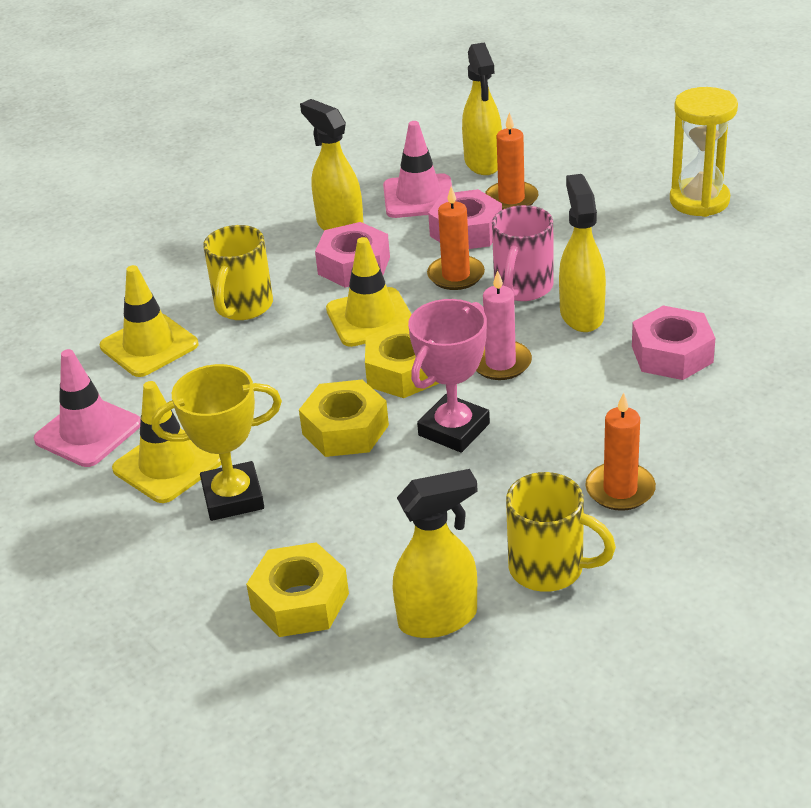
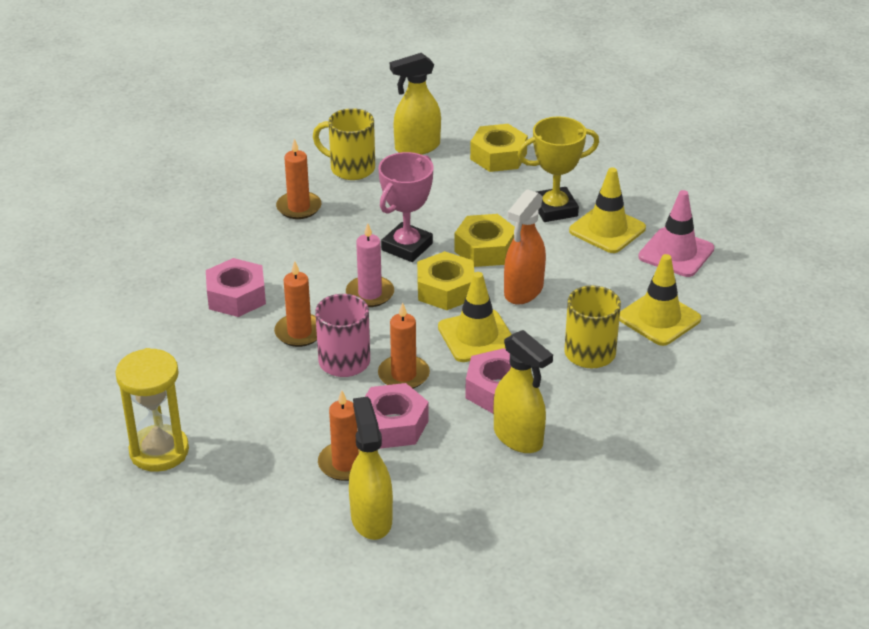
camera: 175 degrees right, 0 degrees up
pink traffic cone [383,121,453,218] -> none
yellow spray bottle [559,174,606,332] -> orange candle [274,261,317,347]
none -> orange spray bottle [504,189,546,305]

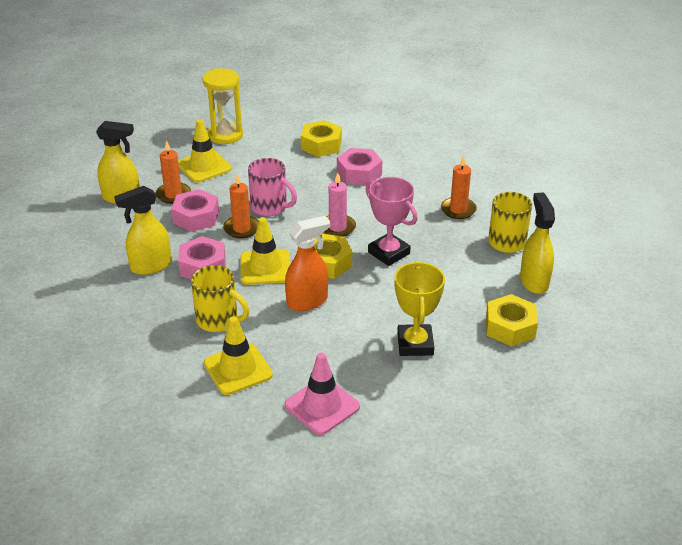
camera: 105 degrees right, 0 degrees up
orange candle [274,261,317,347] -> none
yellow nut [454,214,515,267] -> yellow nut moved to [301,120,342,157]
orange spray bottle [504,189,546,305] -> orange spray bottle turned 105 degrees clockwise [285,216,330,311]
yellow traffic cone [569,167,646,253] -> yellow traffic cone moved to [178,119,232,183]

